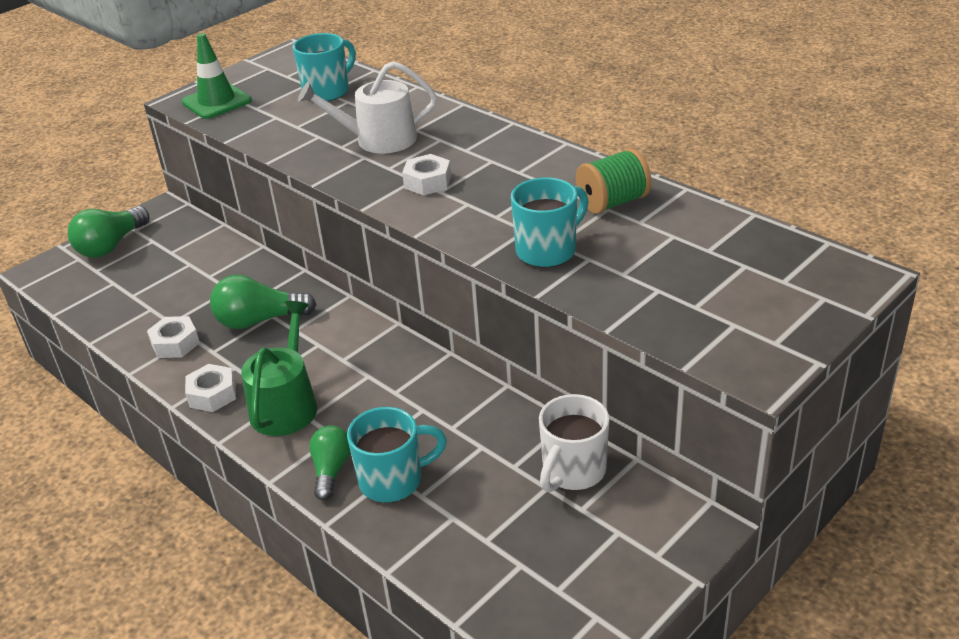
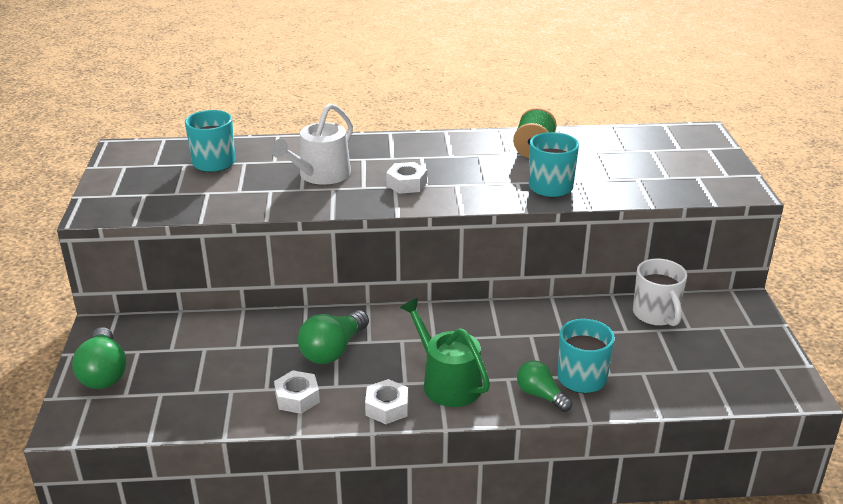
camera: 50 degrees left, 5 degrees down
green traffic cone [182,33,252,119] -> none

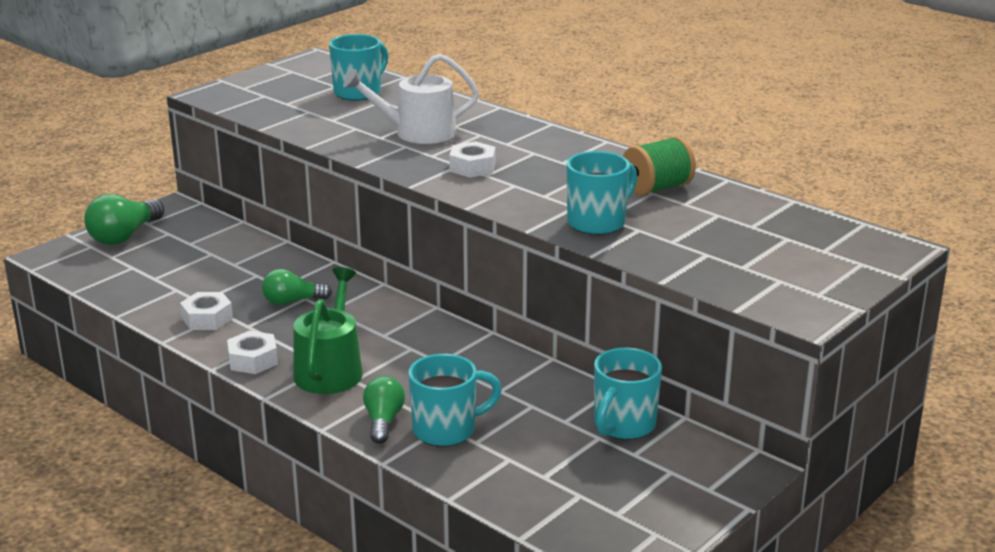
camera: 45 degrees right, 5 degrees down
green light bulb [298,310,369,364] -> green light bulb [262,269,332,305], size x0.66
white mug [633,258,687,326] -> turquoise mug [594,348,662,440]

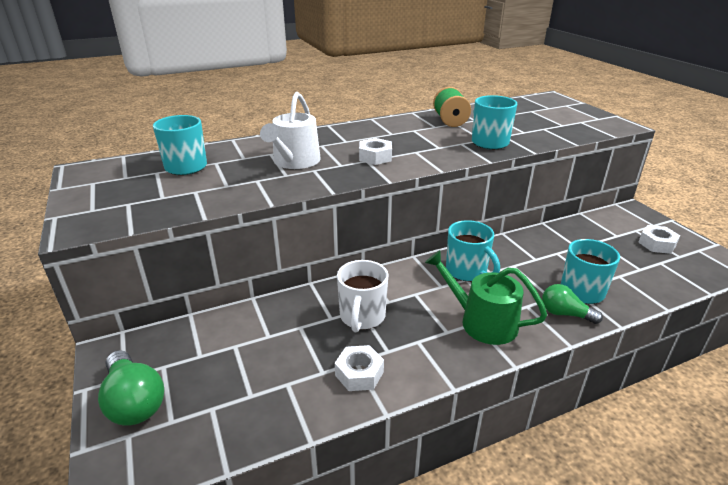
camera: 65 degrees left, 5 degrees up
white nut [227,331,278,374] -> white nut moved to [638,225,680,254]
green light bulb [262,269,332,305] -> white mug [337,260,388,333]
turquoise mug [594,348,662,440] -> turquoise mug moved to [446,220,500,281]

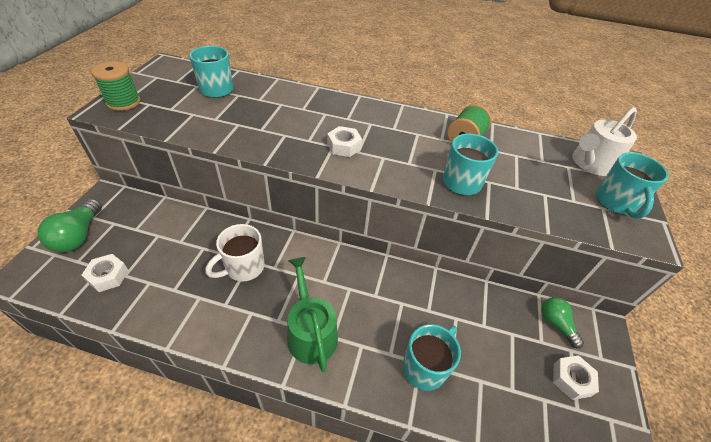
camera: 35 degrees right, 15 degrees up
white watering can [260,92,321,169] -> white watering can moved to [572,107,637,176]
white nut [335,345,384,391] -> white nut moved to [82,254,129,292]
turquoise mug [446,220,500,281] -> turquoise mug moved to [596,152,669,219]
green light bulb [542,284,603,324] -> green light bulb moved to [541,297,584,349]
none -> green spool [91,61,141,111]

